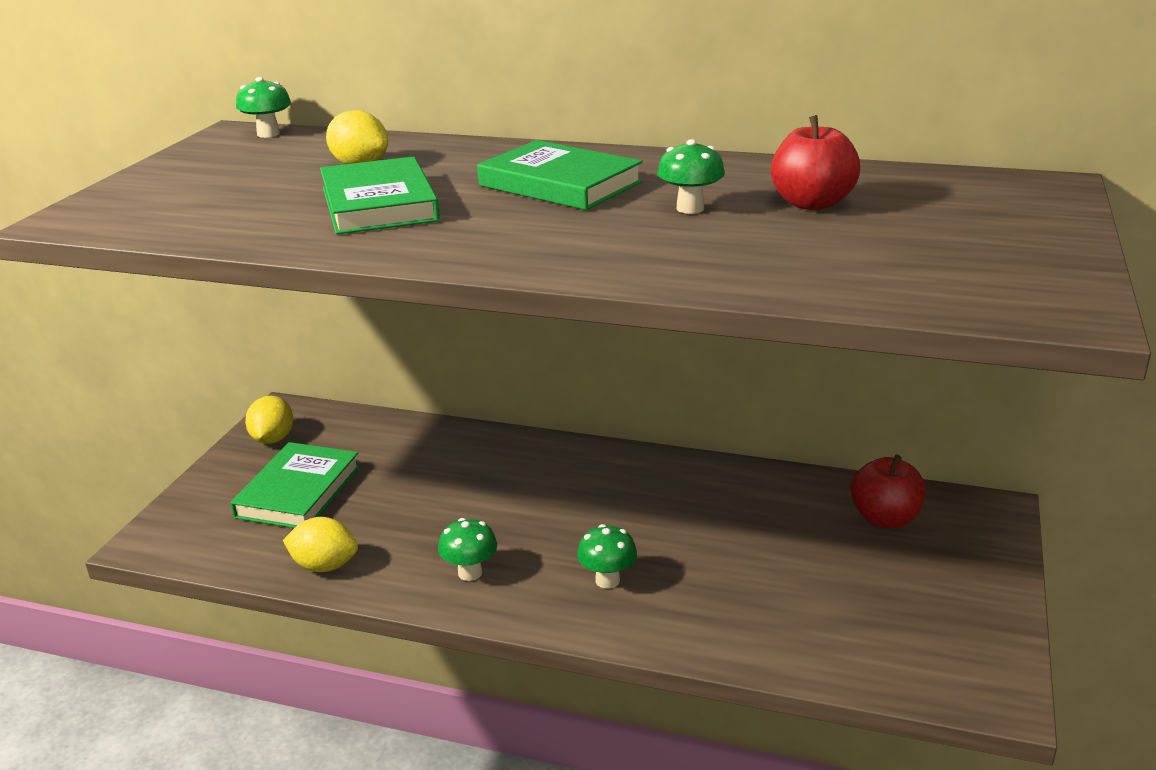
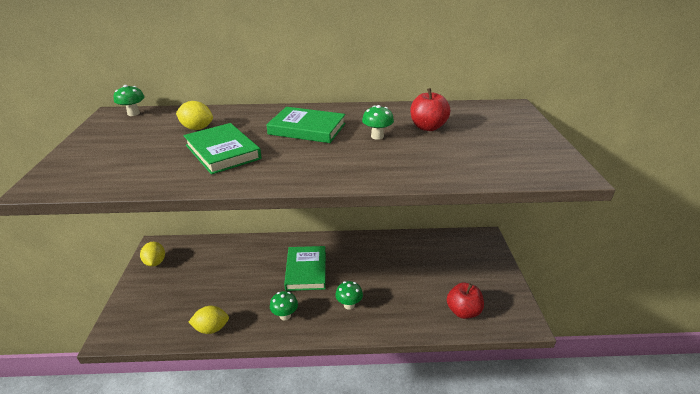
camera: 20 degrees left, 5 degrees up
green book [230,442,360,528] -> green book moved to [284,246,326,291]
red apple [850,454,926,528] -> red apple moved to [447,283,484,319]

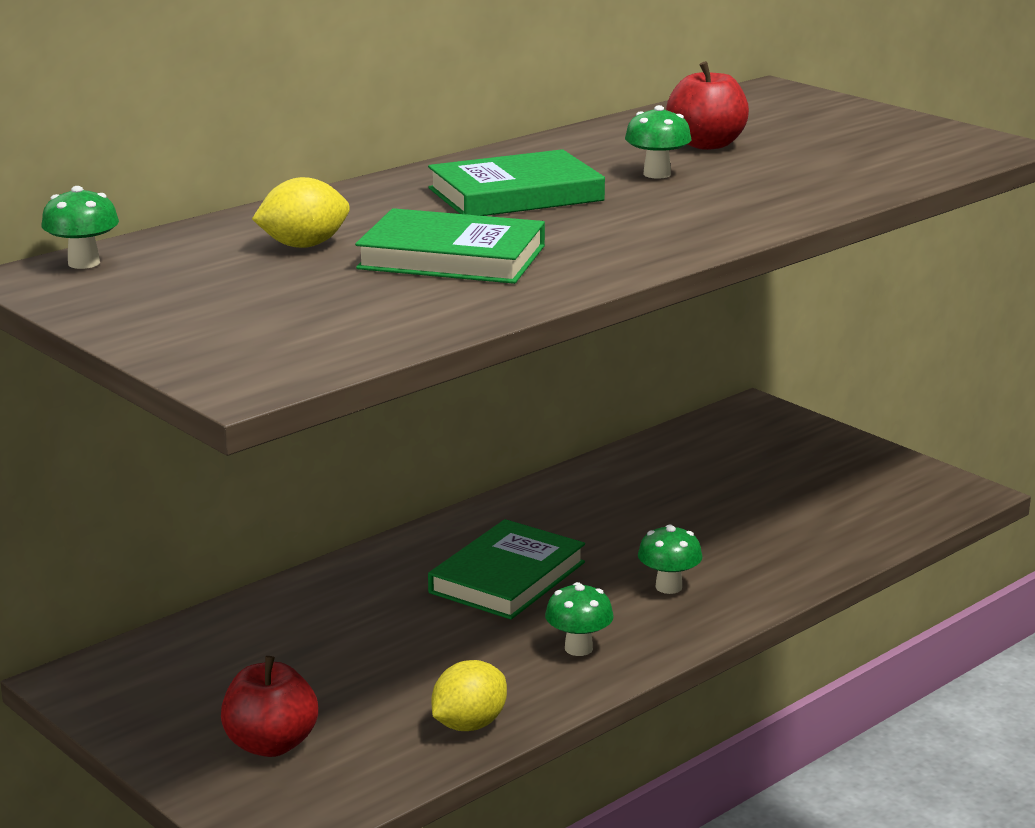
camera: 40 degrees left, 10 degrees down
yellow lemon [140,242,165,267] -> none
green book [284,246,326,291] -> green book turned 75 degrees clockwise [428,519,585,619]
red apple [447,283,484,319] -> red apple moved to [221,656,318,757]

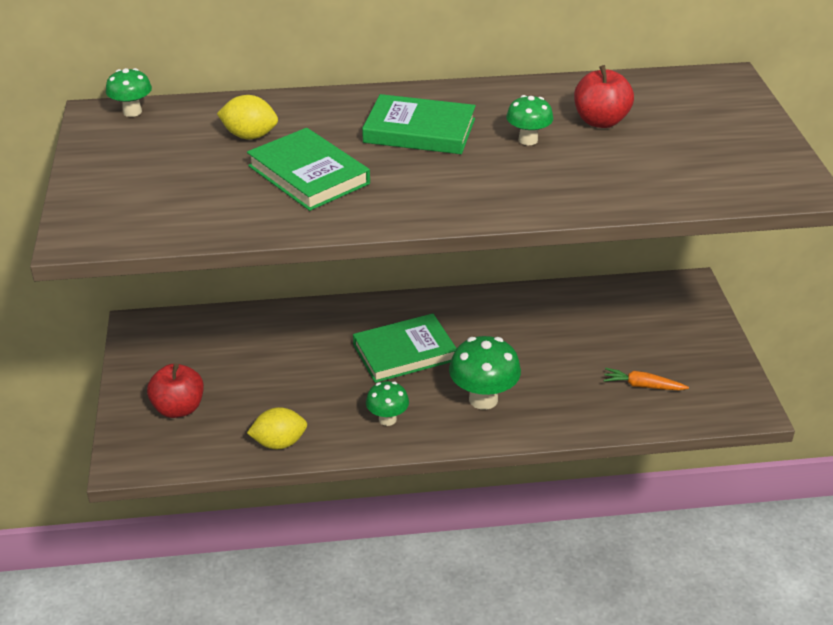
camera: 35 degrees right, 15 degrees up
green mushroom [638,524,702,594] -> green mushroom [449,336,521,410], size x1.67
none -> orange carrot [603,368,689,390]

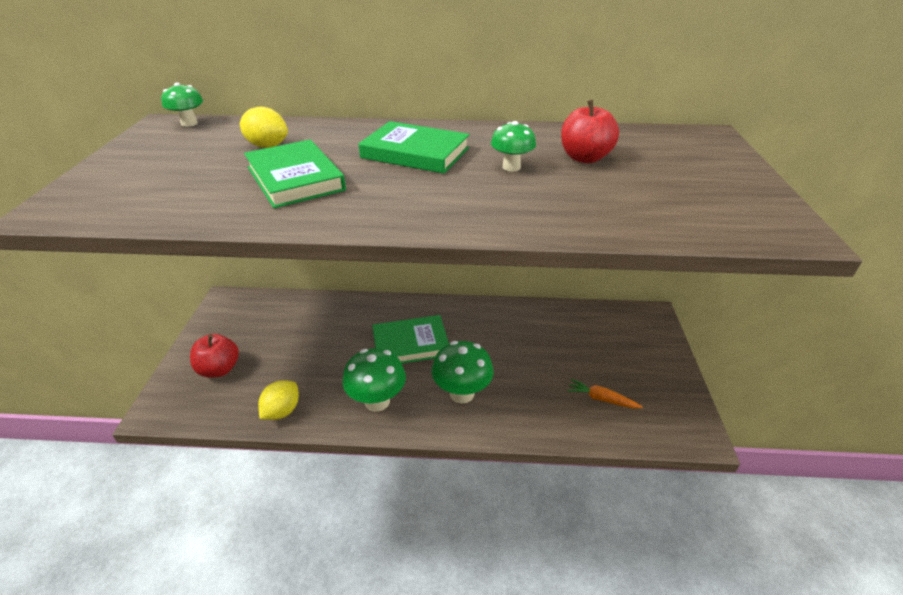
camera: 10 degrees right, 0 degrees up
yellow lemon [247,407,307,449] -> yellow lemon turned 60 degrees counterclockwise [258,380,299,420]
green mushroom [366,381,409,426] -> green mushroom [342,348,406,412], size x1.67

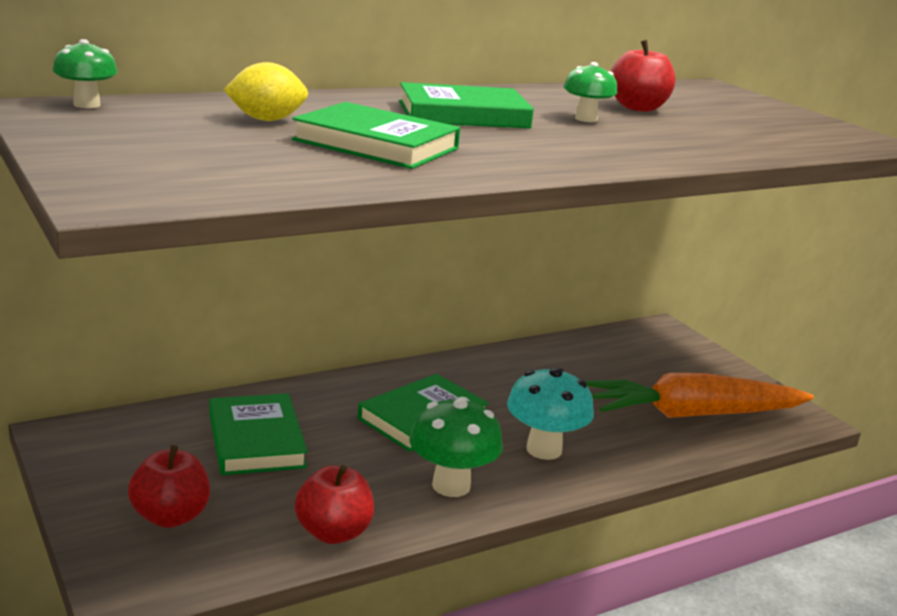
camera: 35 degrees left, 15 degrees down
yellow lemon [258,380,299,420] -> red apple [295,465,374,544]
green mushroom [432,341,494,403] -> turquoise mushroom [507,367,594,460]
orange carrot [567,379,643,409] -> orange carrot [586,373,814,418], size x2.46
none -> green book [209,393,308,475]

